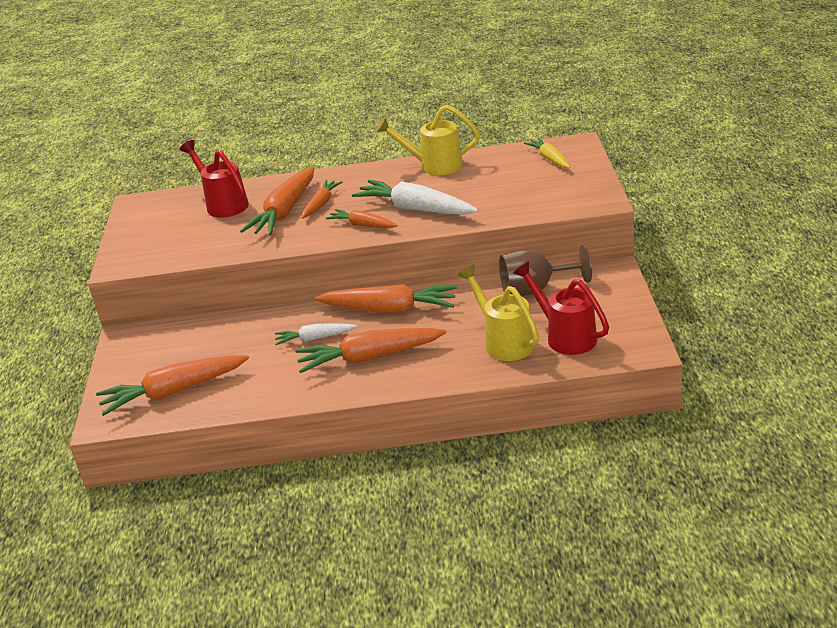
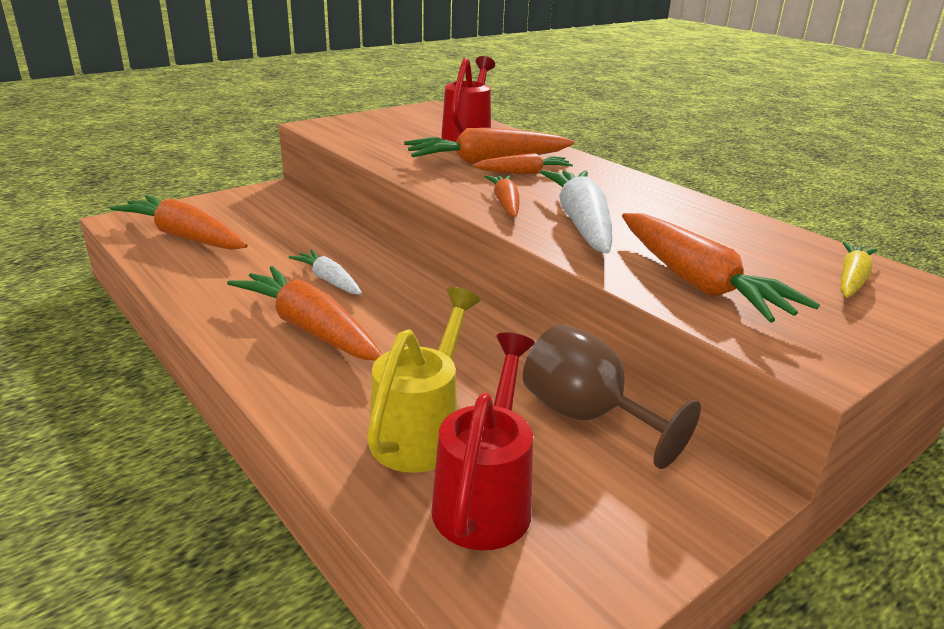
camera: 50 degrees right, 5 degrees down
orange carrot [315,284,457,313] -> orange carrot moved to [622,213,820,323]
yellow watering can [376,105,480,175] -> none

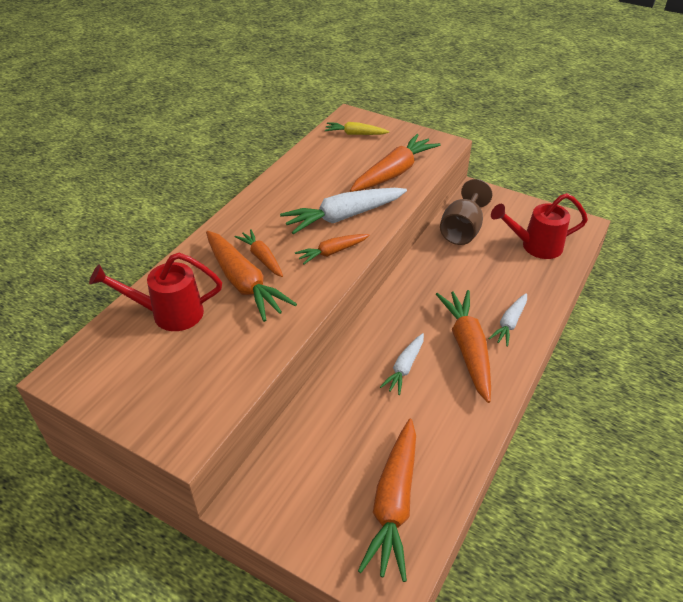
camera: 110 degrees left, 15 degrees up
orange carrot [227,266,382,361] -> orange carrot turned 150 degrees clockwise [436,290,491,403]
yellow watering can [367,287,481,473] -> none
none -> white carrot [488,293,527,347]

